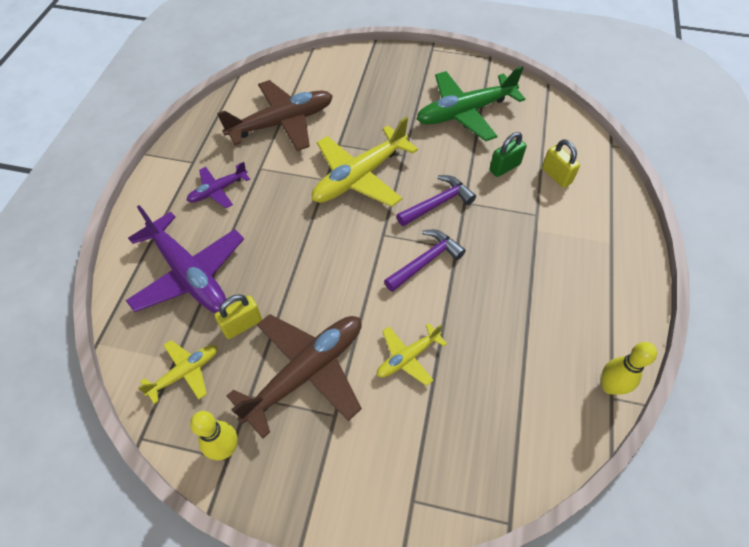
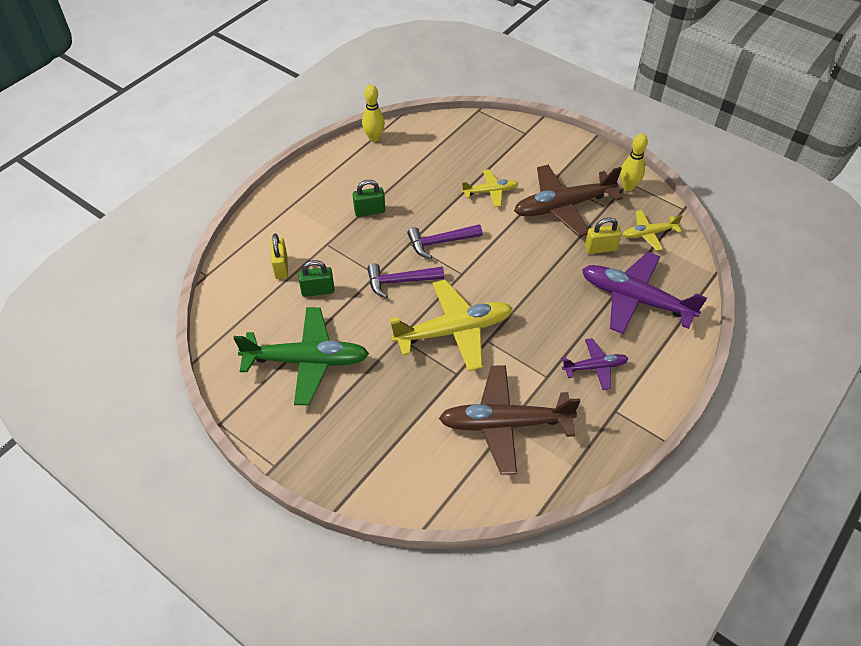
camera: 155 degrees left, 5 degrees down
purple plane [126,205,244,313] -> purple plane turned 45 degrees counterclockwise [582,252,707,334]
none -> green padlock [353,180,385,217]

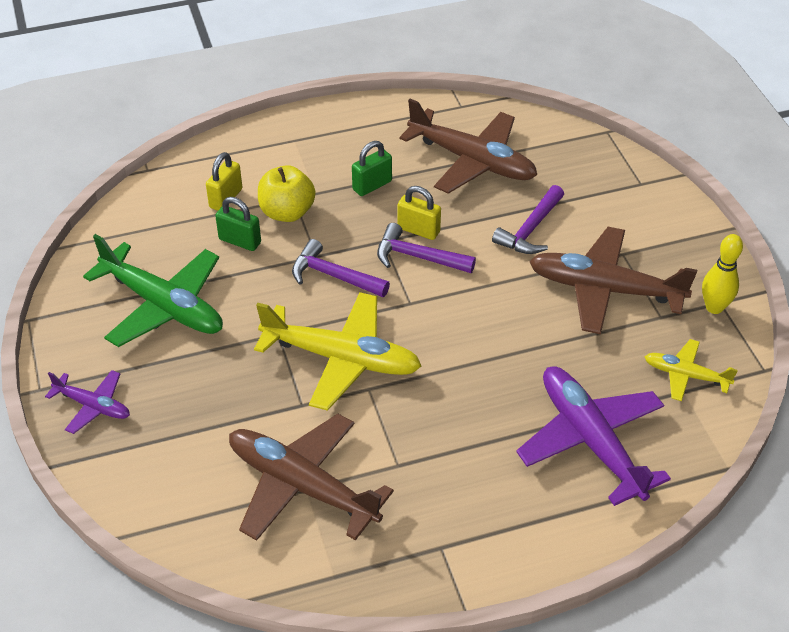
camera: 35 degrees right, 5 degrees down
green padlock [353,180,385,217] -> green padlock turned 60 degrees counterclockwise [352,141,392,196]
yellow bowling pin [362,85,385,142] -> none
yellow plane [462,169,518,207] -> purple hammer [492,185,564,254]
purple plane [562,338,629,390] -> purple plane moved to [45,370,130,434]
yellow padlock [585,217,622,254] -> yellow padlock moved to [397,186,441,240]
none -> yellow apple [258,165,316,222]
none -> brown plane [400,99,537,194]

